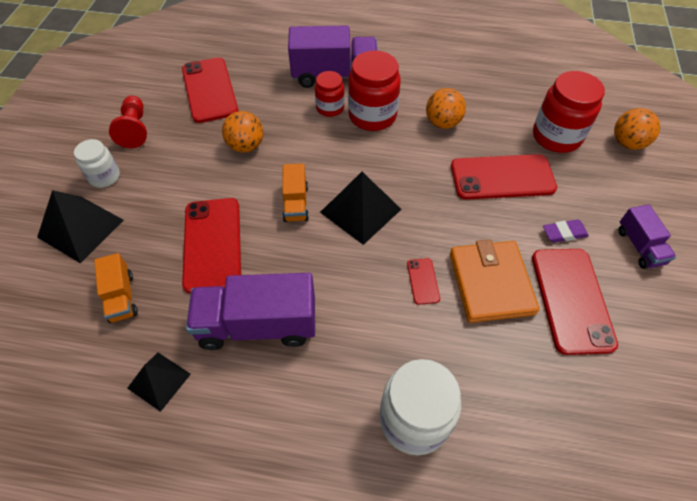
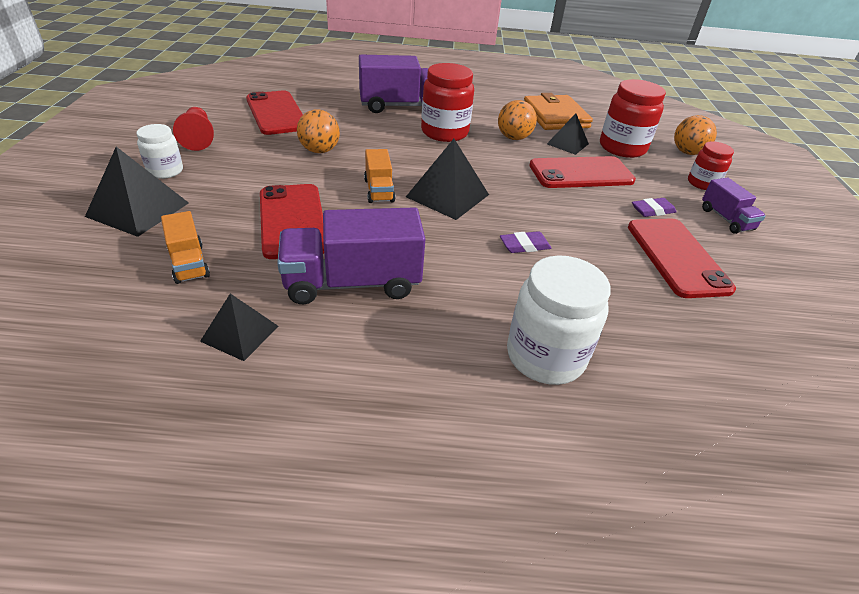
camera: 10 degrees left, 15 degrees down
red jar [315,71,344,117] -> red jar moved to [688,141,734,190]
red phone [407,258,440,305] -> purple eraser [500,231,551,253]
orange wallet [450,239,540,323] -> orange wallet moved to [524,93,593,130]
none -> black pyramid [547,113,589,155]

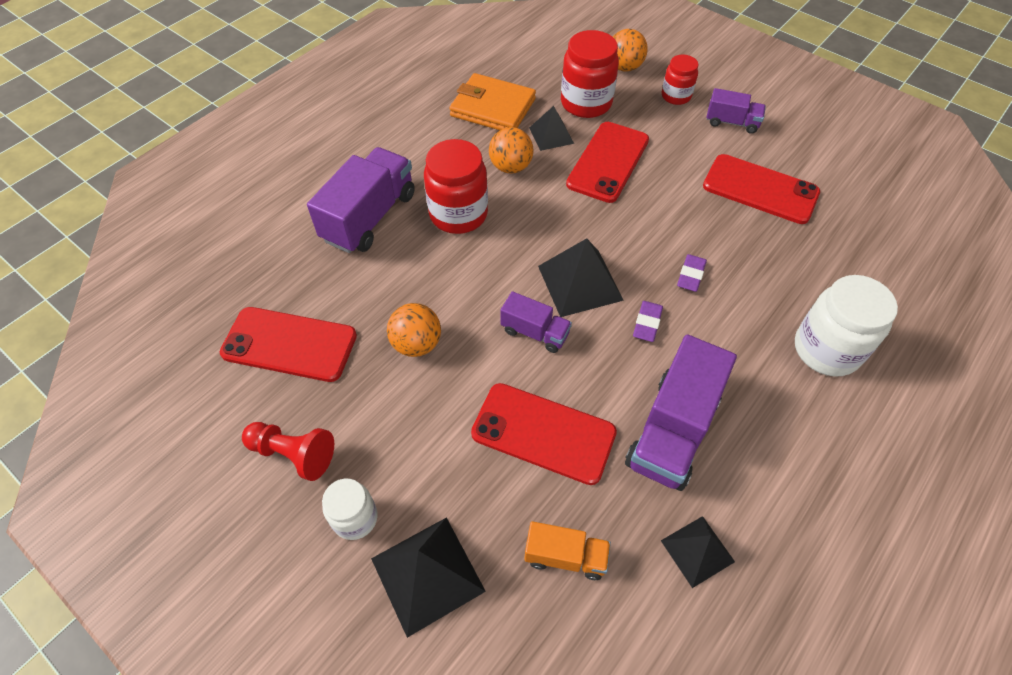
camera: 50 degrees left, 15 degrees up
orange truck [364,149,396,203] -> purple truck [500,291,572,353]
purple eraser [632,198,677,217] -> purple eraser moved to [633,301,663,342]

